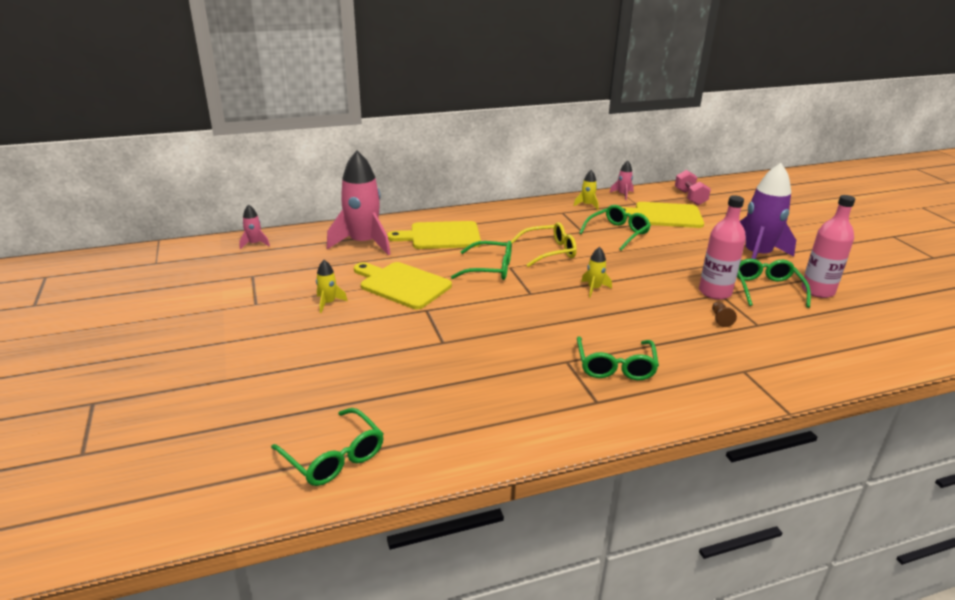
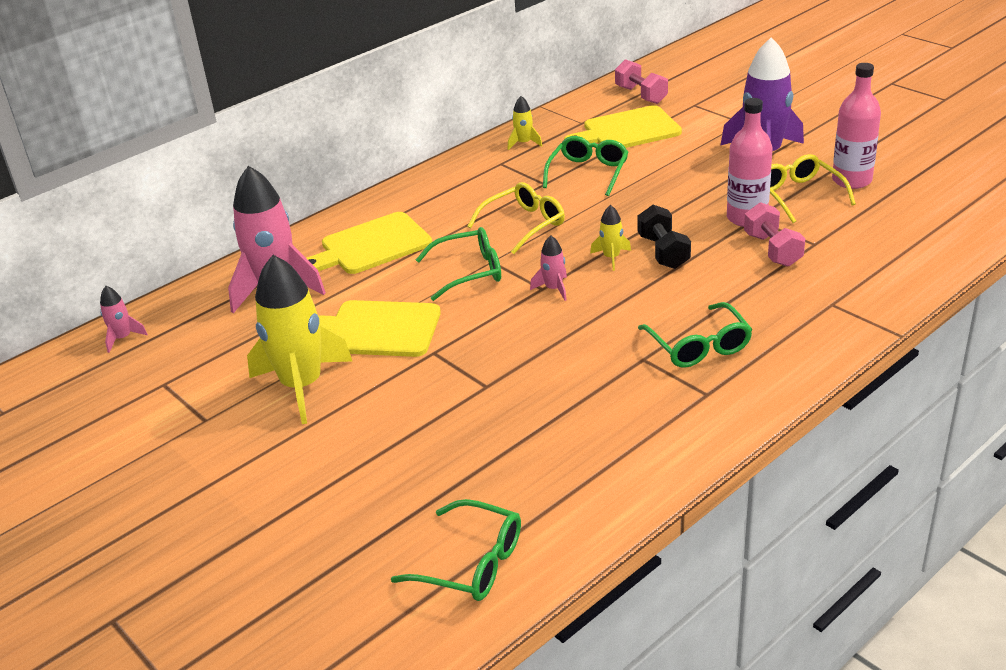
camera: 20 degrees left, 5 degrees up
yellow rocket [316,260,348,313] -> yellow rocket [247,255,352,424], size x2.27
pink rocket [610,160,634,201] -> pink rocket moved to [530,236,567,301]
brown pawn [712,301,737,327] -> pink dumbbell [744,202,805,267]
green glasses [737,259,811,308] -> yellow glasses [770,154,856,223]
none -> black dumbbell [638,205,691,269]

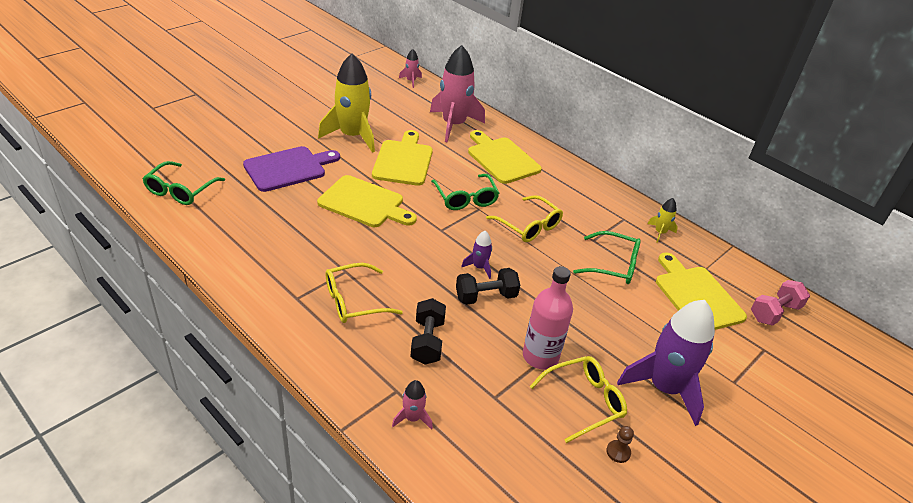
camera: 80 degrees right, 5 degrees up
pink rocket [530,236,567,301] -> pink rocket moved to [392,380,433,430]
yellow rocket [590,205,631,271] -> purple rocket [461,231,492,279]
green glasses [638,302,753,368] -> yellow glasses [325,263,403,323]
pink dumbbell [744,202,805,267] -> none
pink bottle [832,63,881,189] -> brown pawn [606,426,634,463]
none -> purple cutting board [243,146,340,192]
none -> yellow cutting board [317,175,417,227]
none -> black dumbbell [411,298,446,365]

